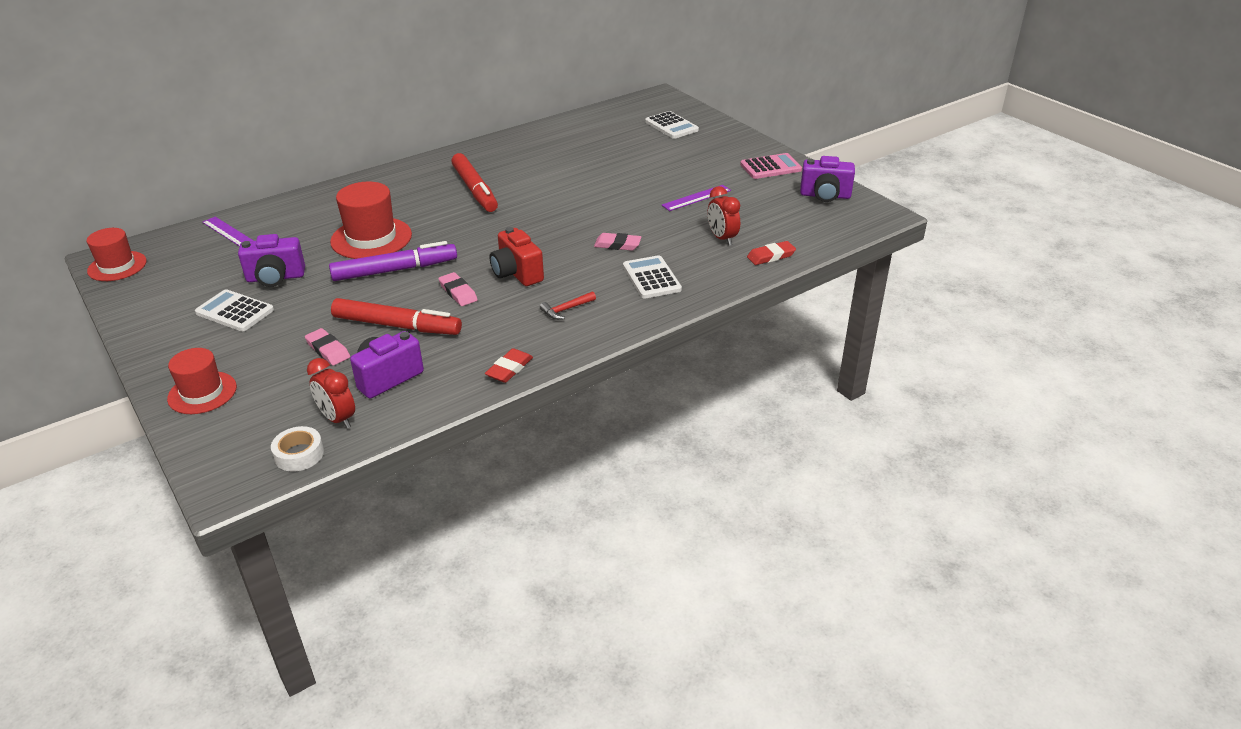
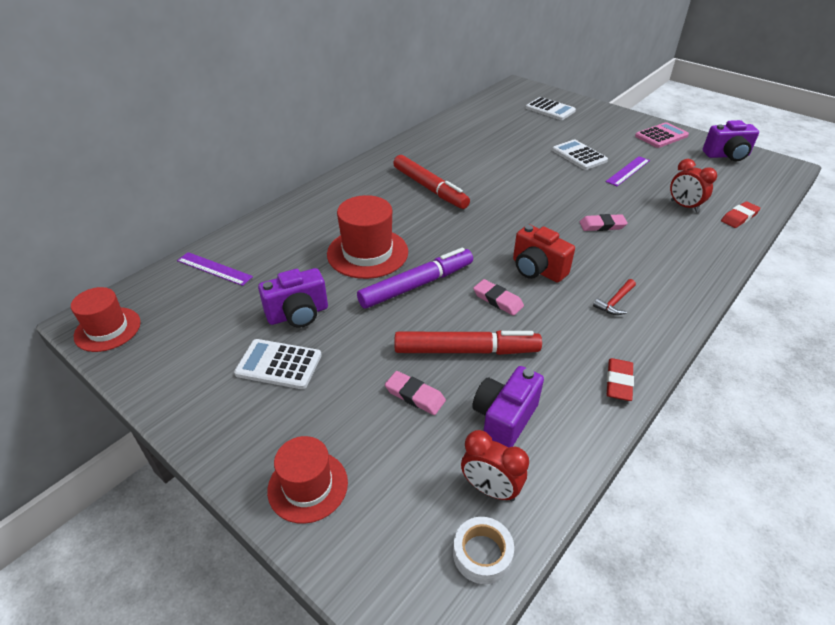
camera: 15 degrees left, 5 degrees up
white calculator [623,255,682,299] -> white calculator moved to [552,139,608,170]

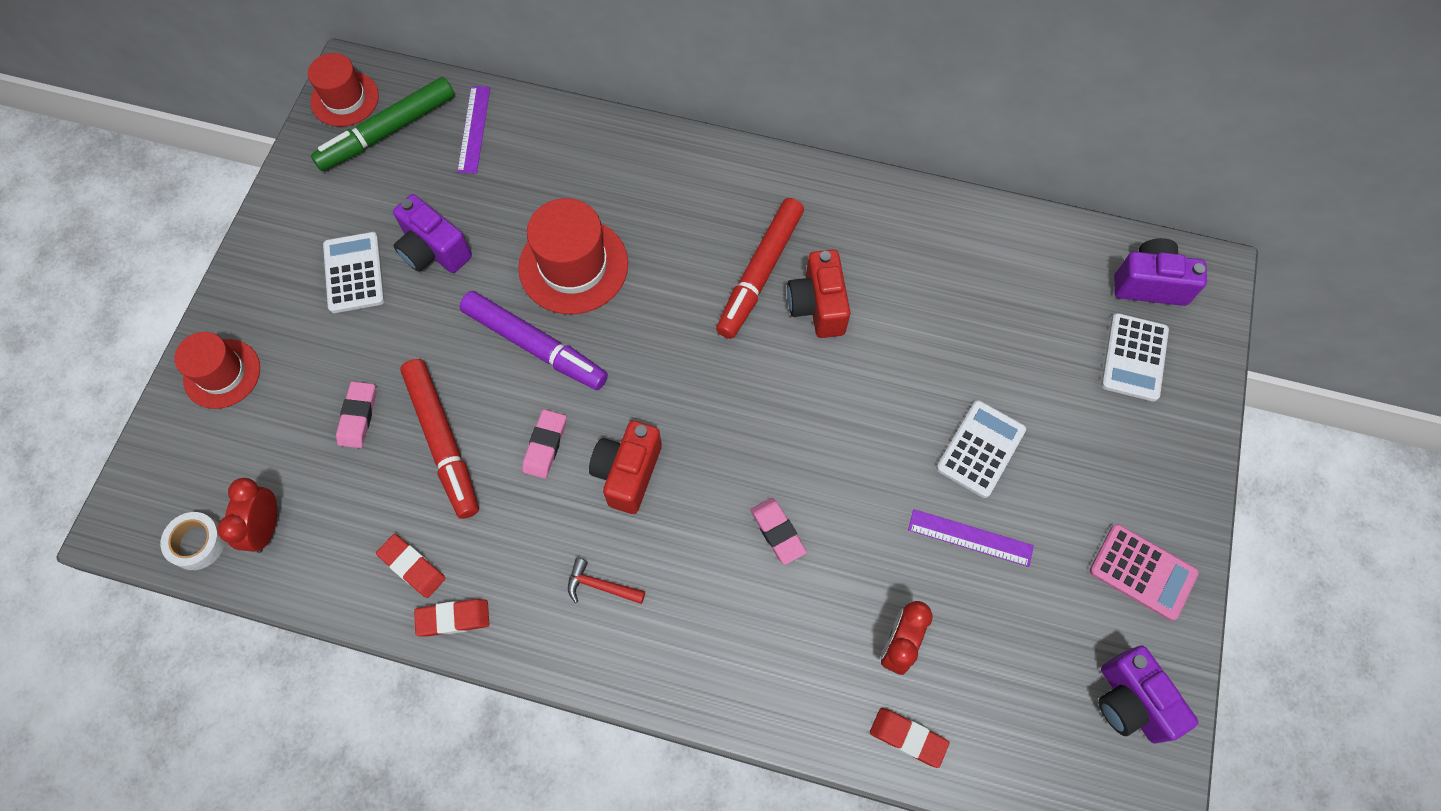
camera: 65 degrees right, 25 degrees up
purple camera [472,366,544,448] -> purple camera moved to [1114,238,1207,306]
none -> green marker [311,77,455,171]
none -> red eraser [376,534,446,598]
none -> red camera [787,249,850,338]

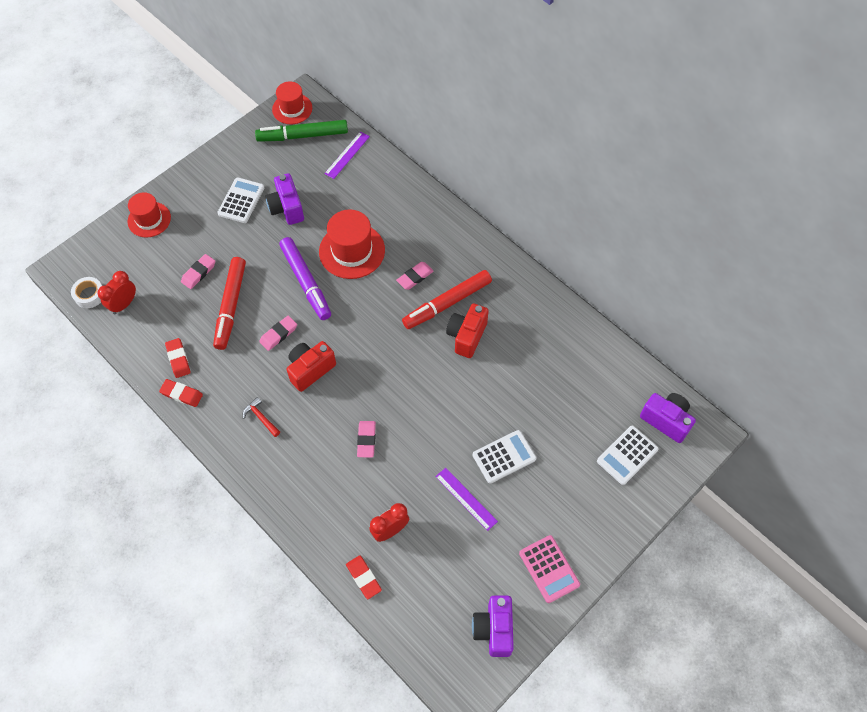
camera: 30 degrees right, 5 degrees down
none -> pink eraser [396,262,433,290]

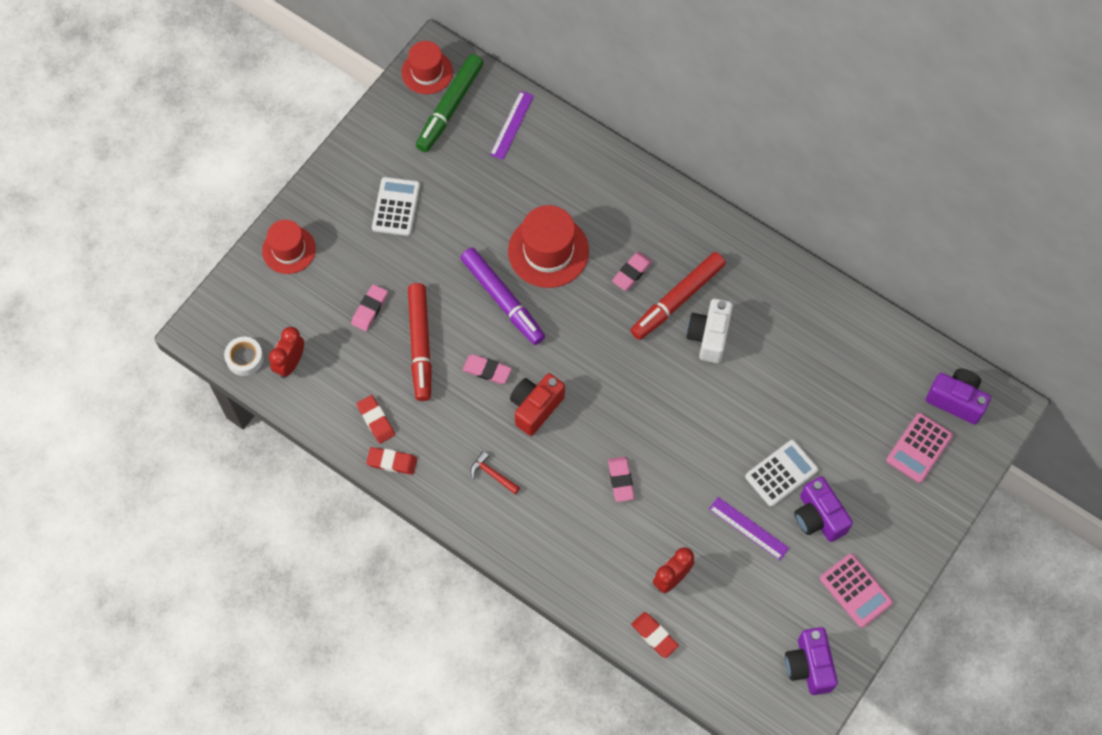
camera: 10 degrees left, 5 degrees up
green marker [255,120,348,142] -> green marker turned 45 degrees counterclockwise [416,54,484,152]
pink eraser [259,316,297,351] -> pink eraser turned 75 degrees clockwise [463,355,512,384]
purple camera [265,173,304,225] -> purple camera moved to [794,476,853,542]
red camera [446,303,489,358] -> white camera [686,299,733,363]
white calculator [597,426,659,485] -> pink calculator [886,413,953,483]

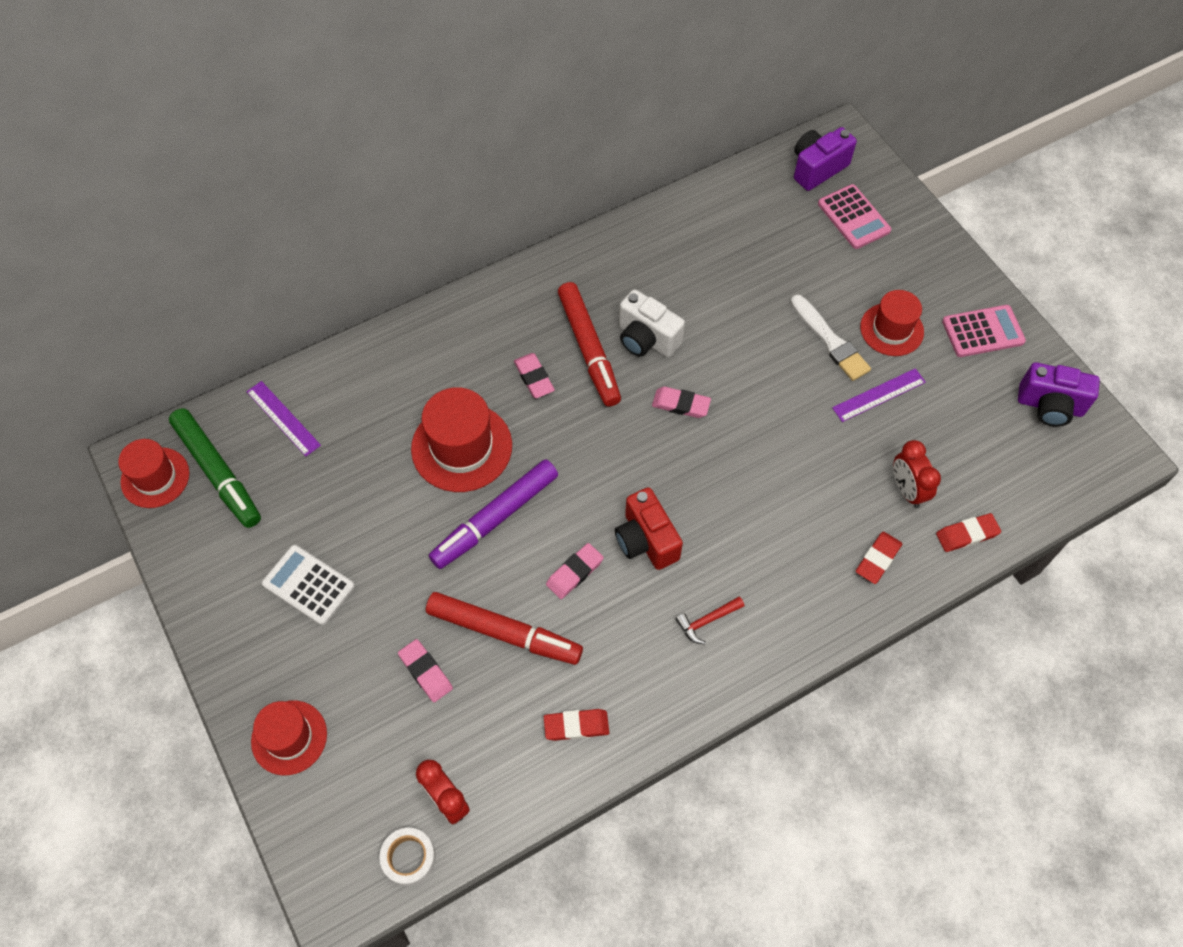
camera: 65 degrees left, 5 degrees down
red eraser [366,447,417,475] -> red eraser moved to [856,531,902,584]
purple marker [461,248,545,345] -> purple marker turned 150 degrees clockwise [429,460,558,569]
pink eraser [608,457,635,502] -> pink eraser moved to [652,387,711,418]
white calculator [745,440,819,507] -> white brush [790,295,871,381]
purple camera [794,476,853,542] -> red hat [860,290,924,356]

